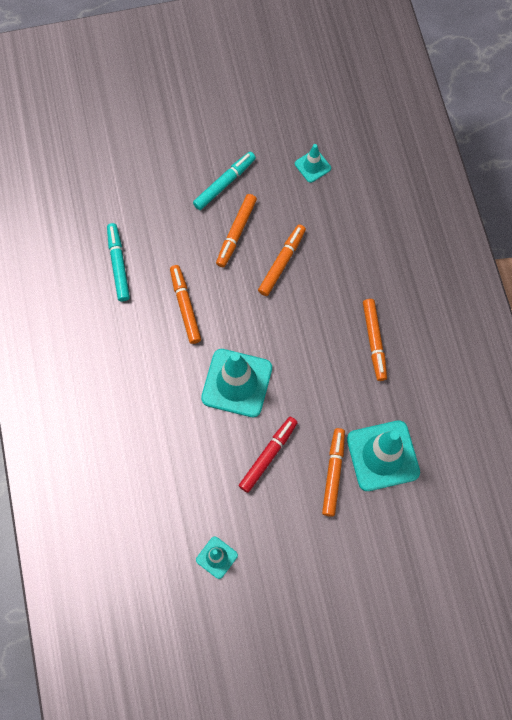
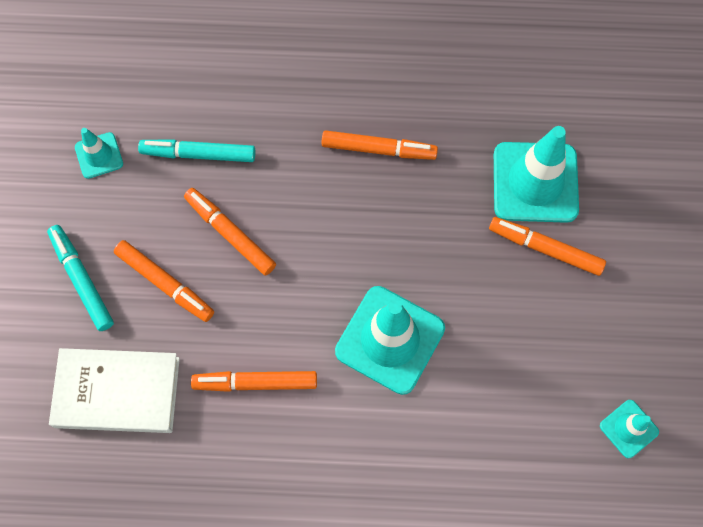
camera: 75 degrees left, 0 degrees up
turquoise marker [107,223,130,301] -> turquoise marker moved to [138,139,255,162]
red marker [239,417,298,493] -> none
none -> white book [49,348,180,433]

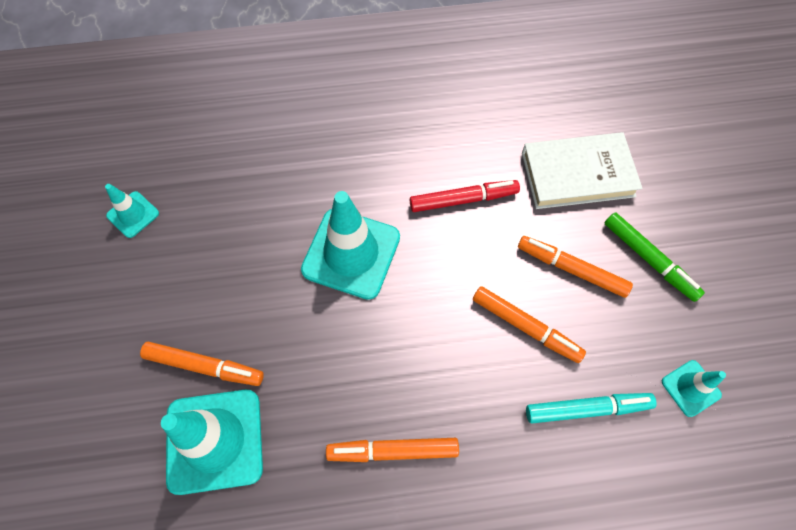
camera: 170 degrees right, 5 degrees down
turquoise marker [47,225,114,331] -> green marker [604,212,705,302]
orange marker [191,371,317,392] -> red marker [410,180,520,212]

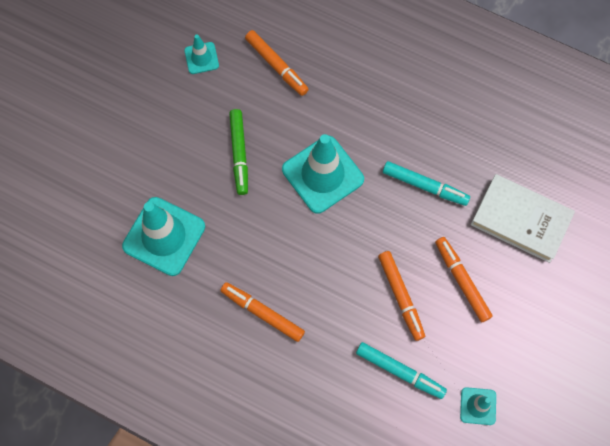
camera: 35 degrees right, 5 degrees up
orange marker [140,342,264,386] -> orange marker moved to [245,30,309,96]
red marker [410,180,520,212] -> turquoise marker [383,161,470,206]
green marker [604,212,705,302] -> green marker moved to [229,109,248,195]

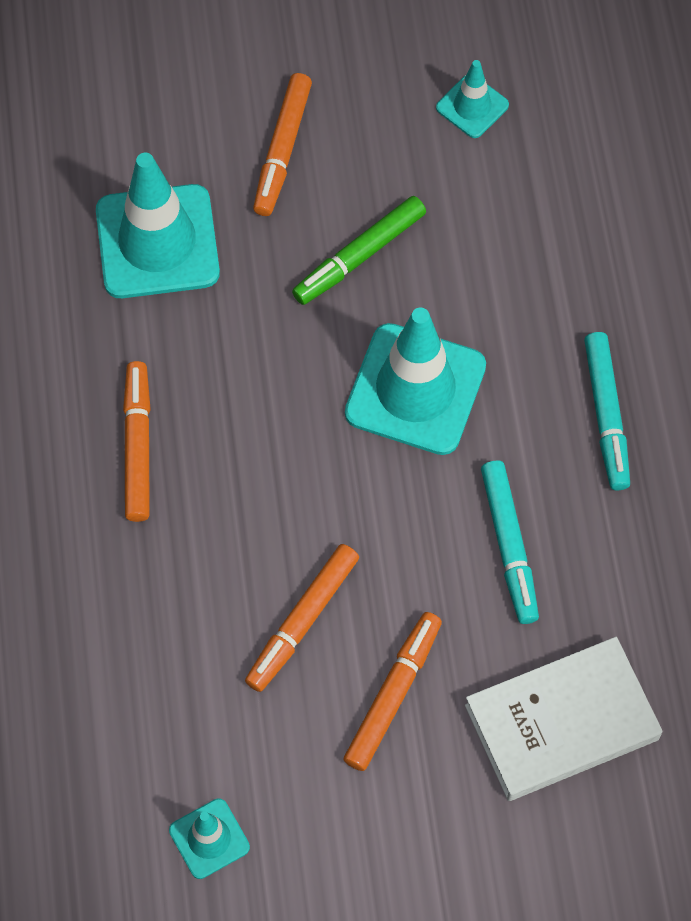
camera: 55 degrees right, 5 degrees down
orange marker [245,30,309,96] -> orange marker moved to [253,73,312,216]
turquoise marker [356,342,447,399] -> turquoise marker moved to [584,332,630,490]
white book [471,174,575,263] -> white book turned 75 degrees clockwise [465,637,662,801]

